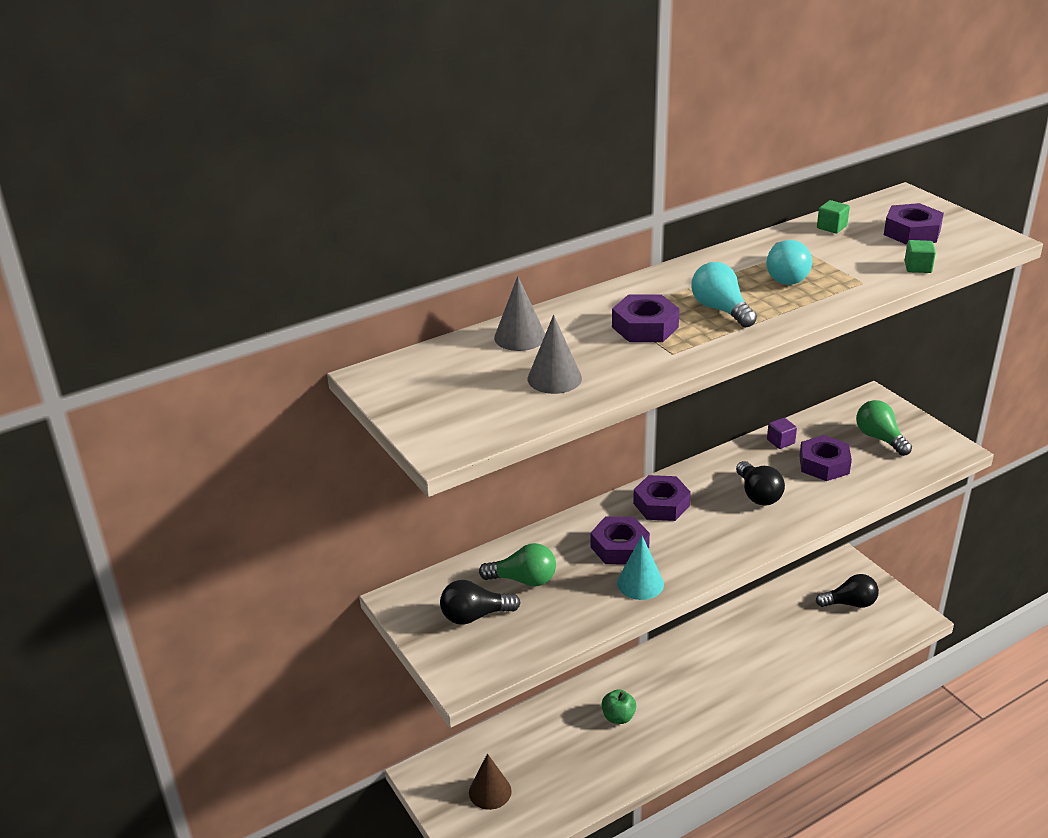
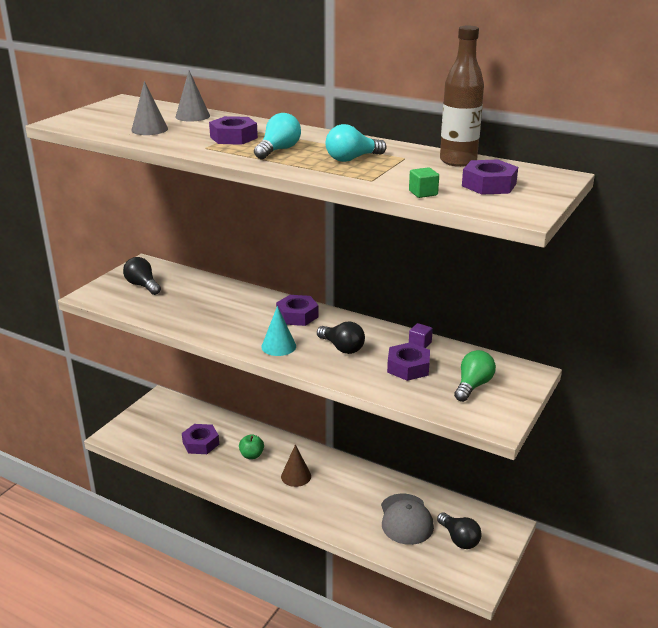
camera: 60 degrees right, 5 degrees down
brown cone [469,754,512,810] -> brown cone moved to [281,444,311,487]
green light bulb [479,543,556,586] -> none
purple nut [590,517,650,564] -> purple nut moved to [182,424,219,454]
turquoise cone [617,536,664,600] -> turquoise cone moved to [261,306,296,356]
black light bulb [736,461,785,506] -> black light bulb turned 90 degrees counterclockwise [317,321,365,354]
green cube [817,200,850,233] -> brown bottle [440,26,484,167]
none -> grey cap [381,494,434,545]

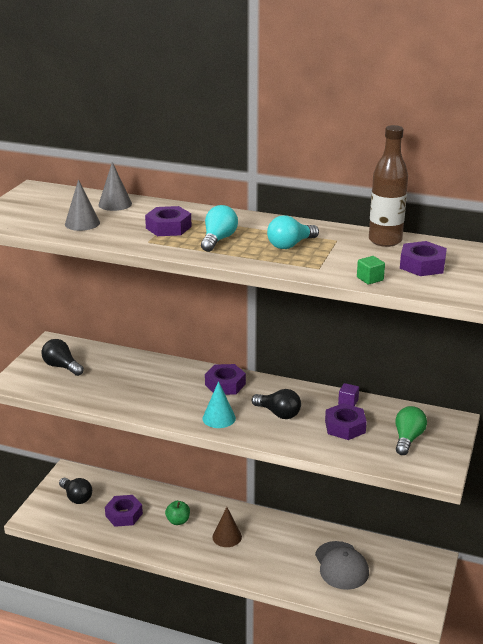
camera: 10 degrees left, 0 degrees up
black light bulb [437,512,482,549] -> black light bulb moved to [59,478,92,504]

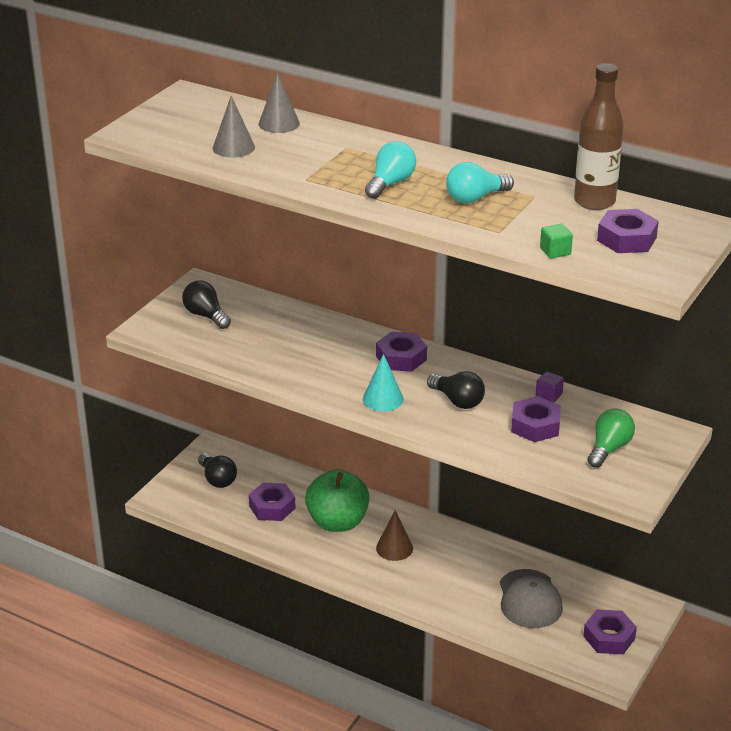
camera: 10 degrees right, 5 degrees up
purple nut [145,206,192,236] -> purple nut moved to [583,609,637,654]
green apple [165,501,190,525] -> green apple [305,469,370,532], size x2.04

